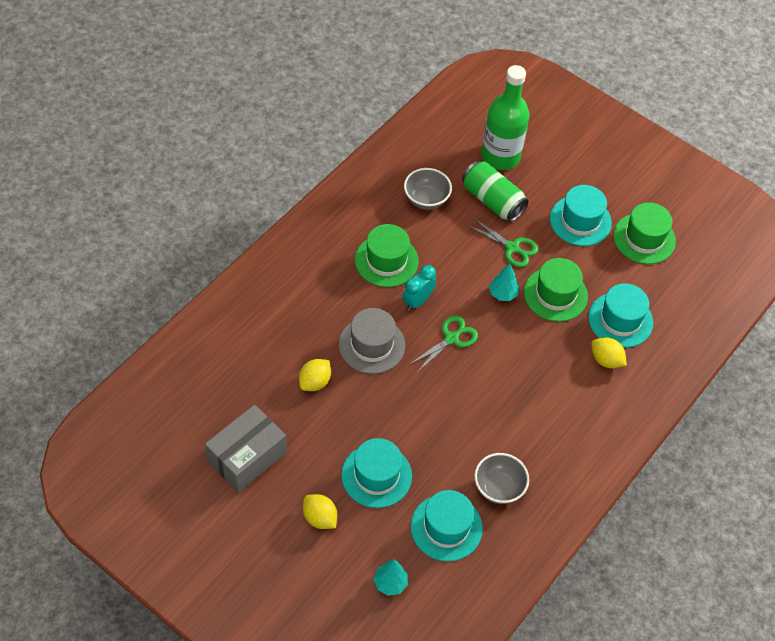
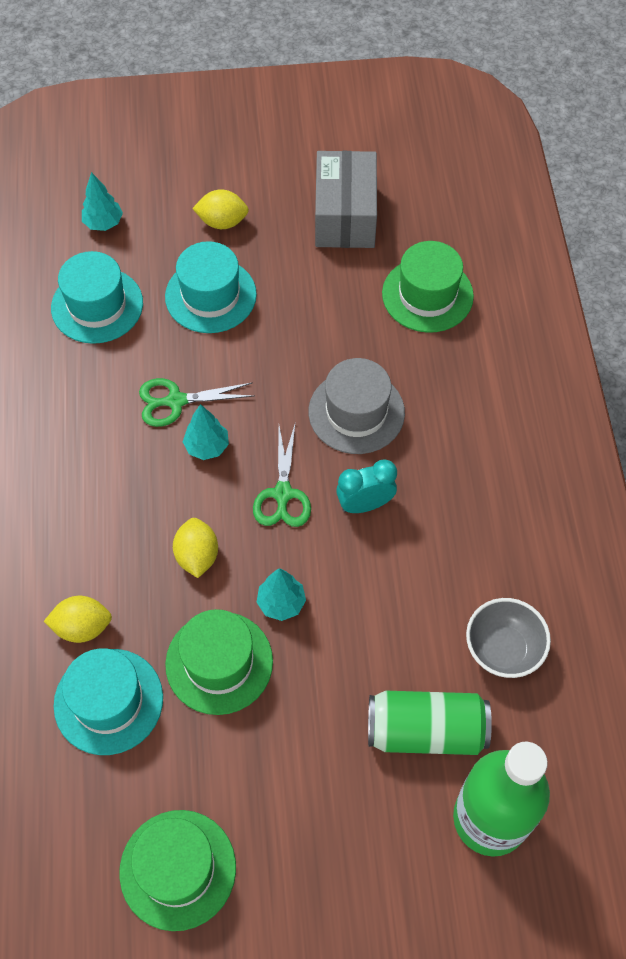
camera: 140 degrees right, 5 degrees up
yellow lemon [299,359,331,391] -> yellow lemon moved to [173,518,218,578]
green hat [355,224,419,287] -> green hat moved to [382,241,474,333]
turquoise clock [402,265,436,311] -> turquoise clock turned 105 degrees counterclockwise [336,460,397,513]
green scissors [467,218,538,267] -> green scissors moved to [139,378,254,427]
grey bowl [474,453,529,504] -> none
turquoise hat [550,185,612,246] -> none
none -> turquoise tree [183,404,229,460]

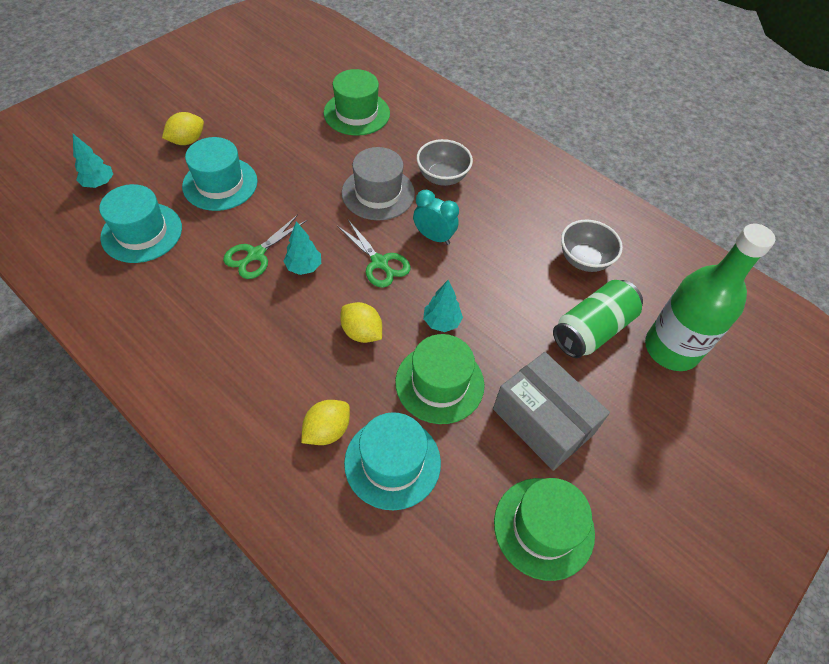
camera: 45 degrees left, 5 degrees down
grey box [315,151,377,248] -> grey box moved to [493,352,610,471]
turquoise clock [336,460,397,513] -> turquoise clock turned 90 degrees clockwise [413,190,459,245]
none -> grey bowl [417,139,473,186]

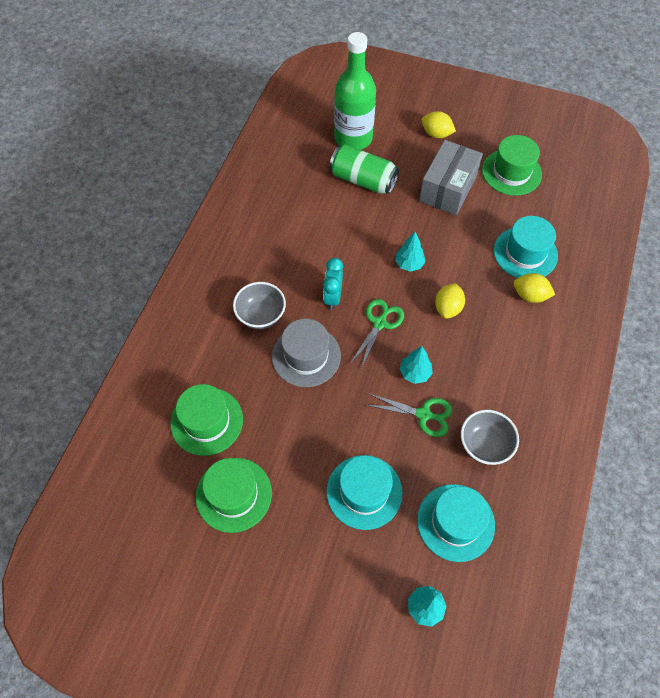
camera: 110 degrees left, 5 degrees up
yellow lemon [162,112,204,145] -> yellow lemon moved to [422,111,456,138]
green hat [395,334,485,424] -> green hat moved to [196,458,272,533]
grey bowl [561,220,623,272] -> grey bowl moved to [461,410,519,465]

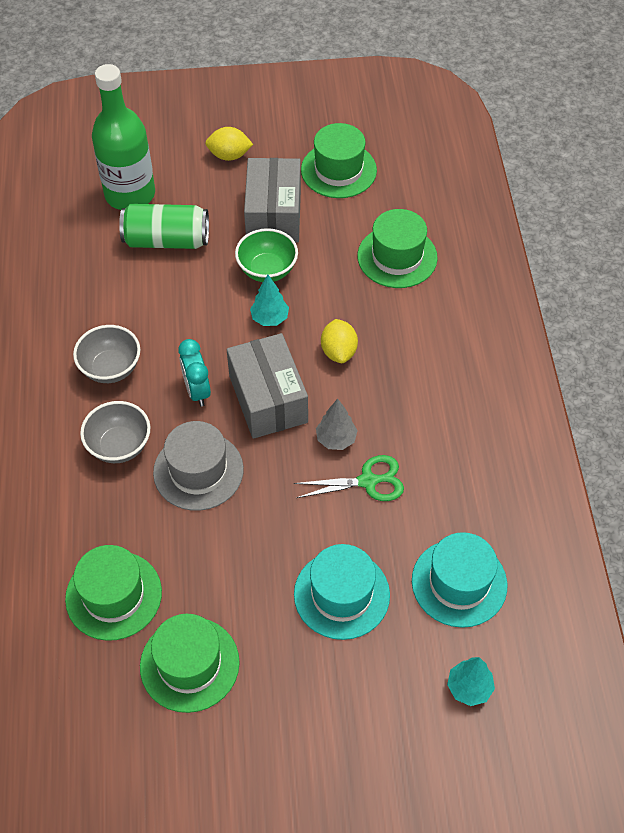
camera: 25 degrees left, 5 degrees down
green scissors [350,299,404,368] -> grey box [227,333,308,439]
turquoise tree [400,346,433,384] -> grey tree [316,399,358,450]
grey bowl [461,410,519,465] -> grey bowl moved to [73,325,140,383]
turquoise hat [494,216,558,278] -> green hat [357,209,438,288]
yellow lemon [514,273,555,303] -> none
none -> green bowl [235,228,298,282]

